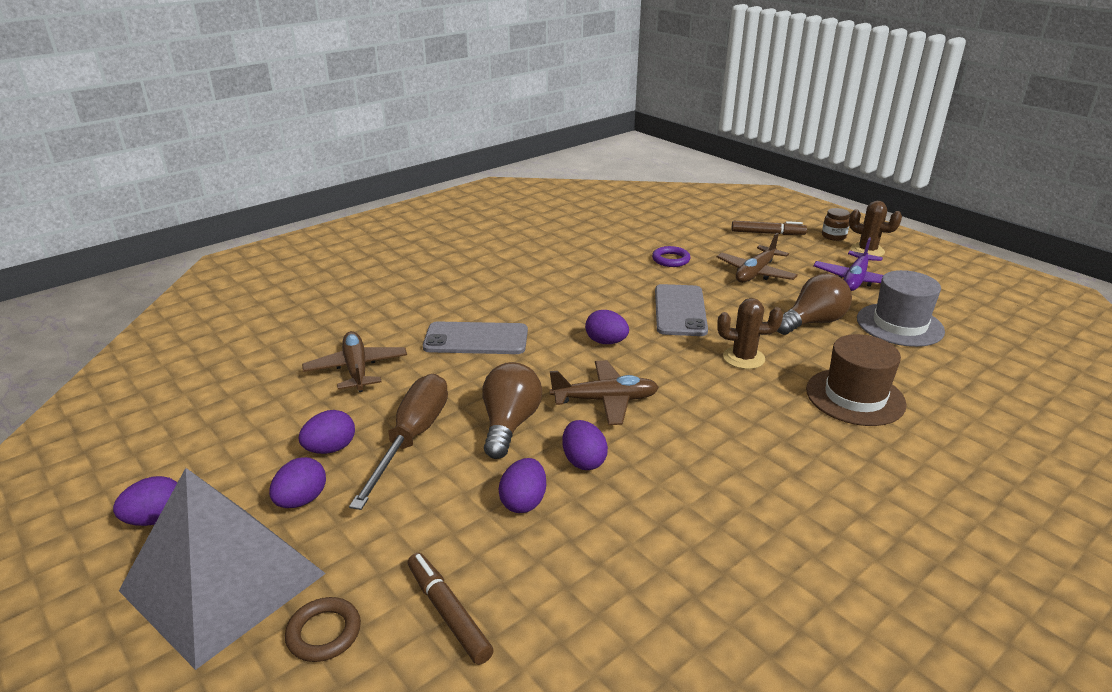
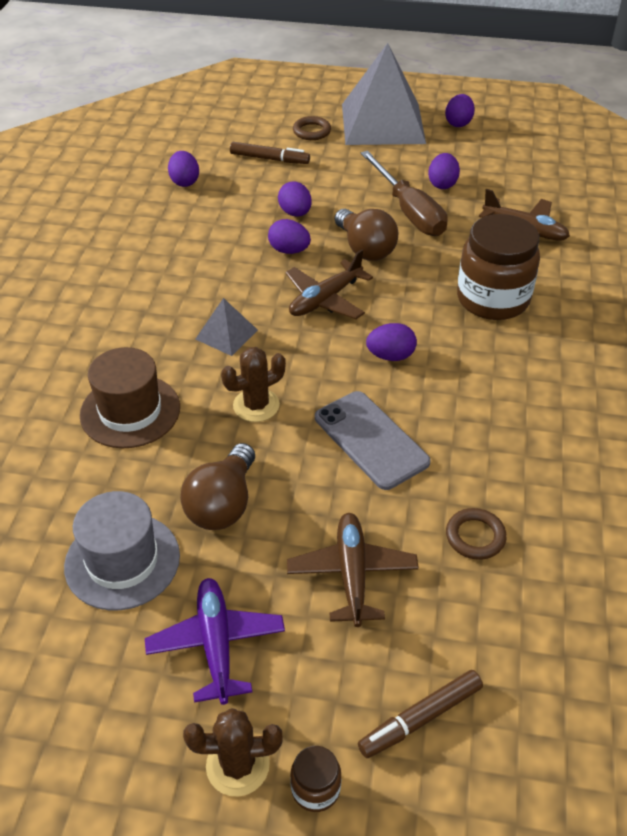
camera: 140 degrees right, 15 degrees up
purple egg [269,457,326,508] -> purple egg moved to [168,151,199,187]
grey phone [423,322,528,354] -> brown jar [457,214,540,320]
purple ring [652,246,691,267] -> brown ring [446,508,507,560]
none -> grey pyramid [196,298,258,356]

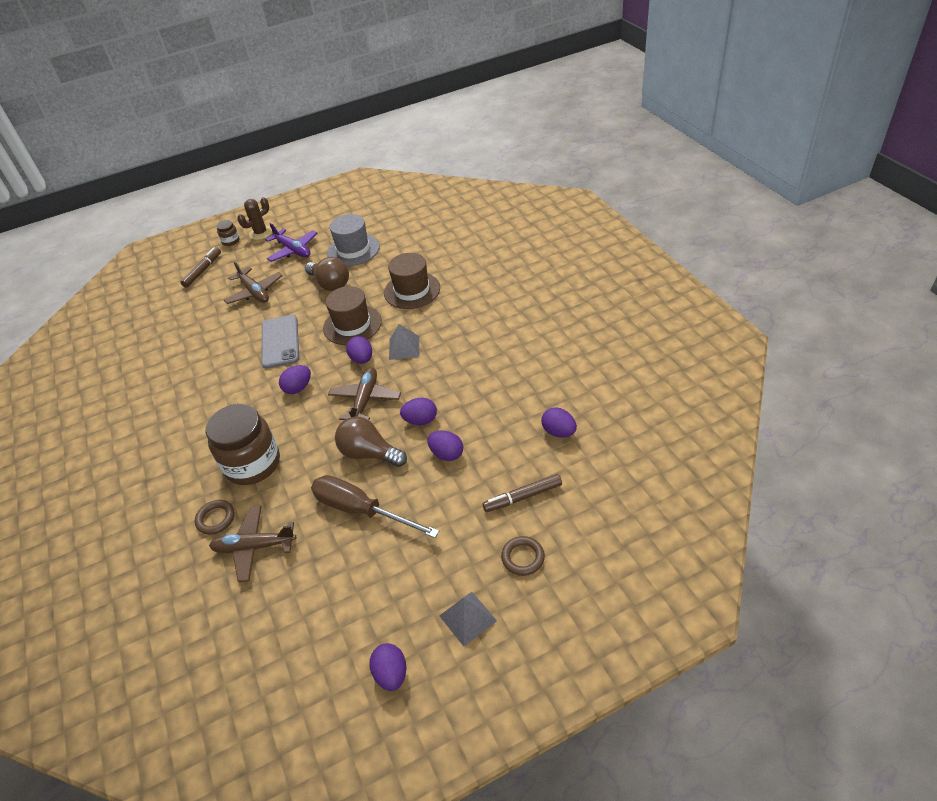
camera: 150 degrees right, 0 degrees up
brown light bulb [180,443,255,530] -> brown light bulb turned 150 degrees clockwise [305,257,349,291]
brown cactus [221,347,286,422] -> brown hat [323,286,382,345]
grey phone [315,391,431,490] -> grey phone turned 60 degrees clockwise [262,315,299,369]
grey pyramid [342,43,426,145] -> grey pyramid [440,592,497,646], size x0.44
purple egg [428,153,460,189] -> purple egg moved to [346,336,372,364]
brown ring [446,508,507,560] -> brown ring moved to [195,500,235,535]

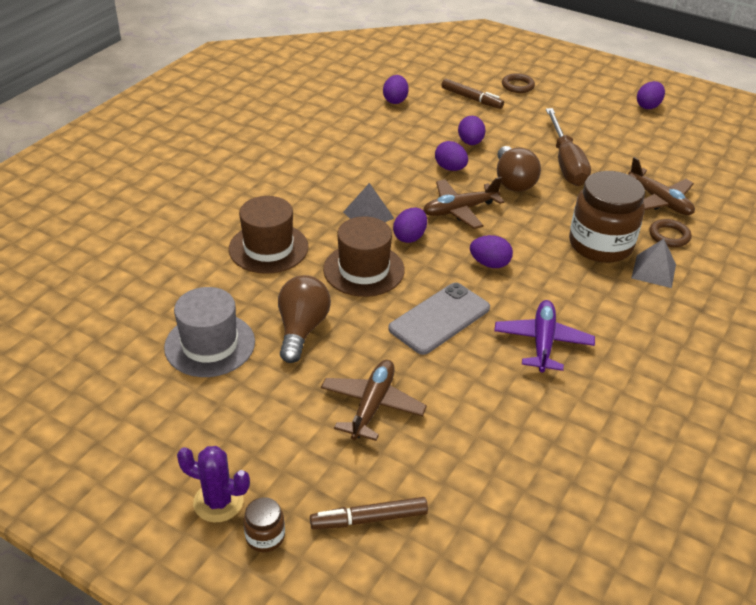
camera: 130 degrees left, 5 degrees down
brown cactus [237,197,272,240] -> purple cactus [177,446,250,523]
purple plane [265,223,317,262] -> purple plane moved to [494,300,595,372]
grey pyramid [440,592,497,646] -> grey pyramid moved to [631,239,676,288]

